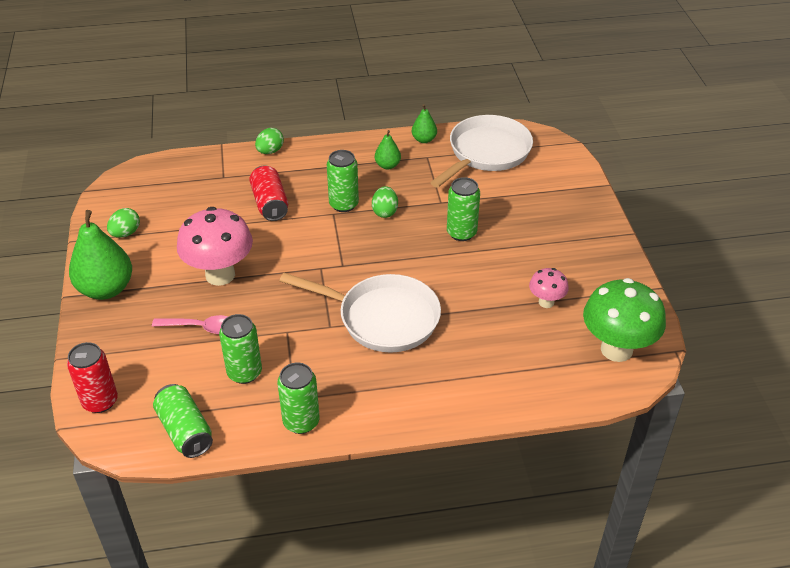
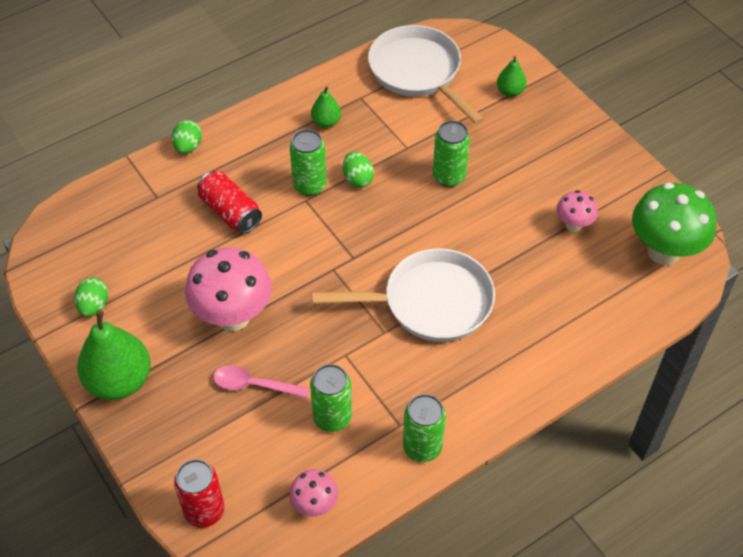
camera: 25 degrees left, 10 degrees up
pink spoon [152,315,228,334] -> pink spoon turned 150 degrees counterclockwise [213,365,309,398]
green can [153,384,213,458] -> pink mushroom [289,469,338,517]
green pear [412,104,437,143] -> green pear moved to [497,56,527,97]
white pan [430,115,533,188] -> white pan turned 45 degrees counterclockwise [368,25,484,125]

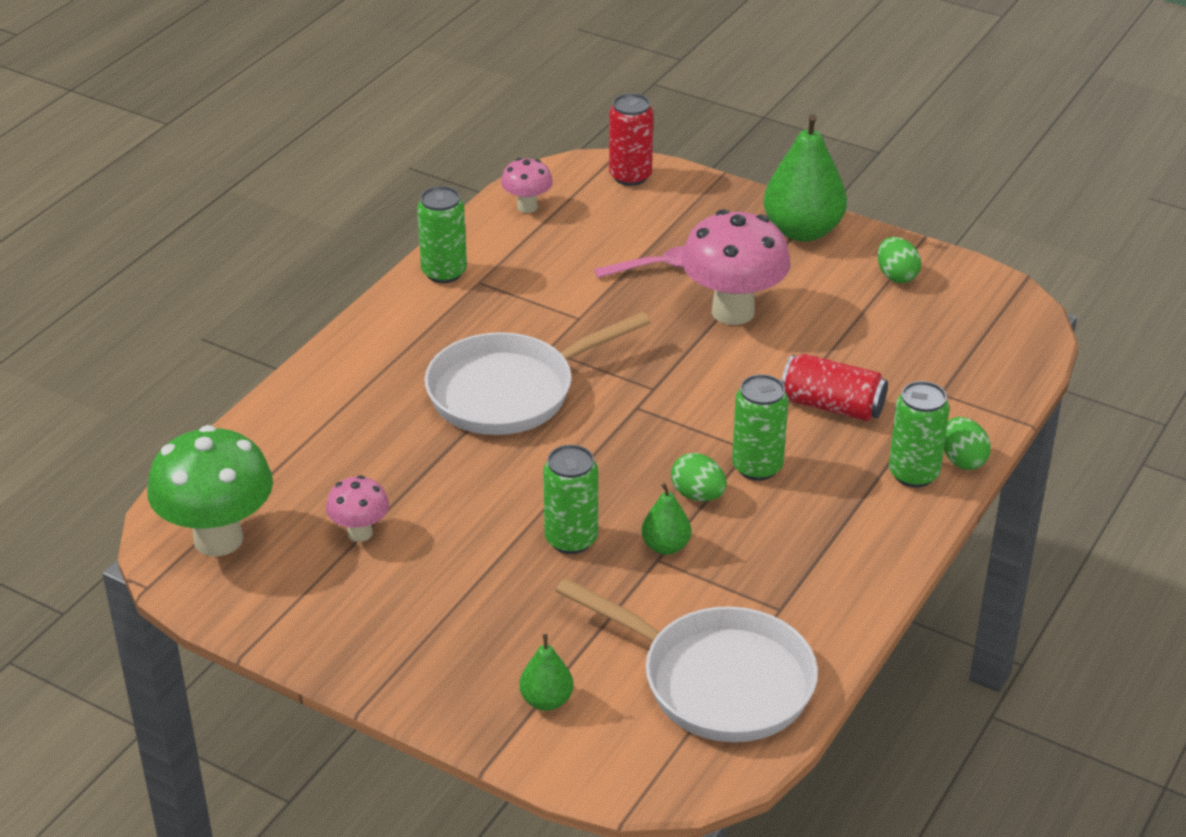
camera: 155 degrees right, 15 degrees down
green can [310,364,352,432] -> green can moved to [889,381,950,488]
green pear [311,86,341,128] -> green pear moved to [641,483,691,555]

